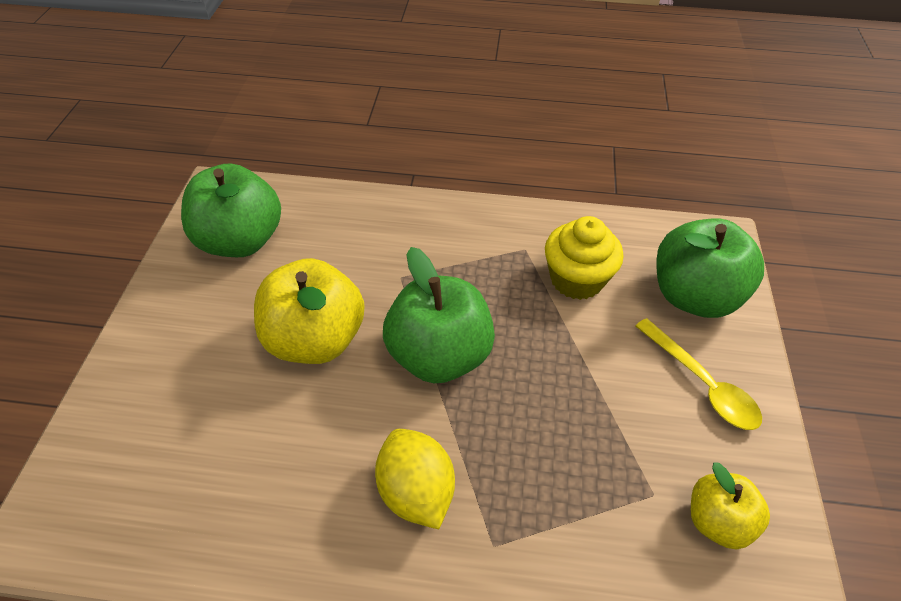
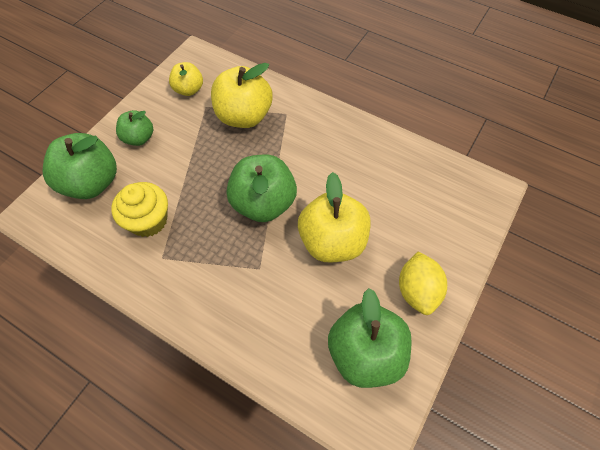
camera: 155 degrees left, 10 degrees up
yellow lemon [375,429,455,529] -> yellow lemon moved to [399,252,447,315]
yellow spoon [635,318,762,430] -> green apple [116,110,153,146]
none -> yellow apple [211,63,273,128]

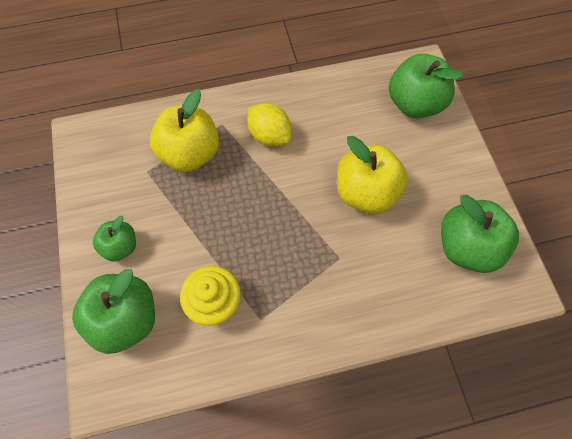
camera: 45 degrees left, 5 degrees up
yellow apple [169,62,203,96] -> none
green apple [227,154,297,222] -> green apple moved to [389,54,463,118]
yellow lemon [399,252,447,315] -> yellow lemon moved to [247,103,292,147]

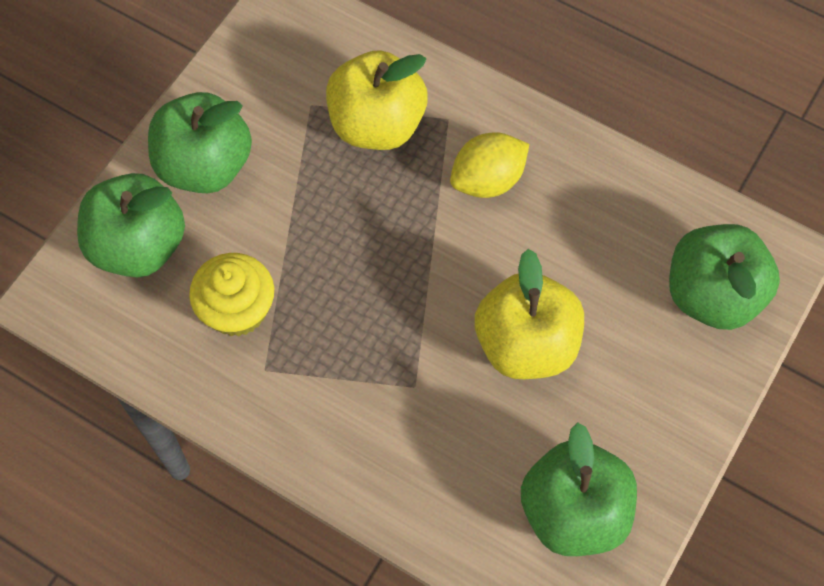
camera: 45 degrees right, 0 degrees up
green apple [93,216,136,261] -> green apple [148,92,252,193], size x1.74
yellow lemon [247,103,292,147] -> yellow lemon turned 60 degrees clockwise [450,132,529,198]

